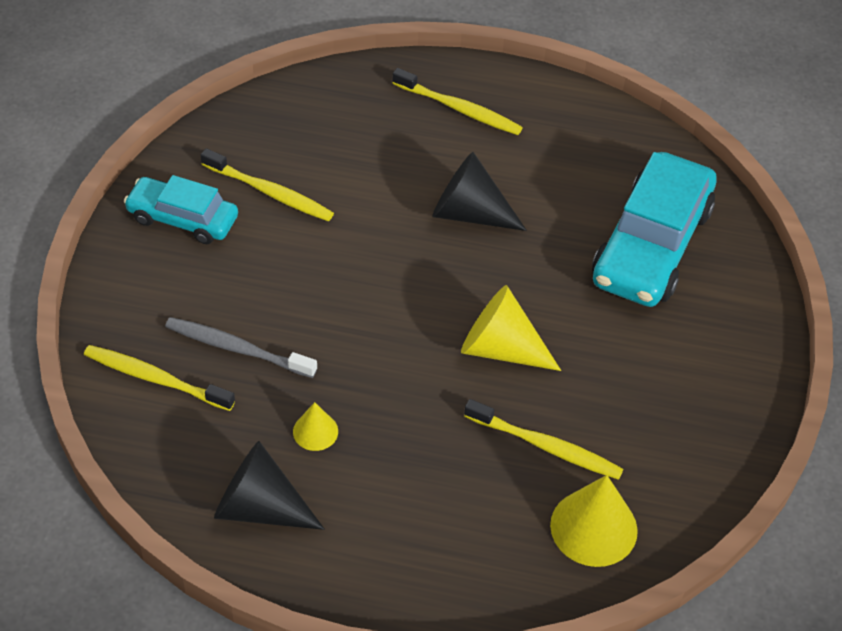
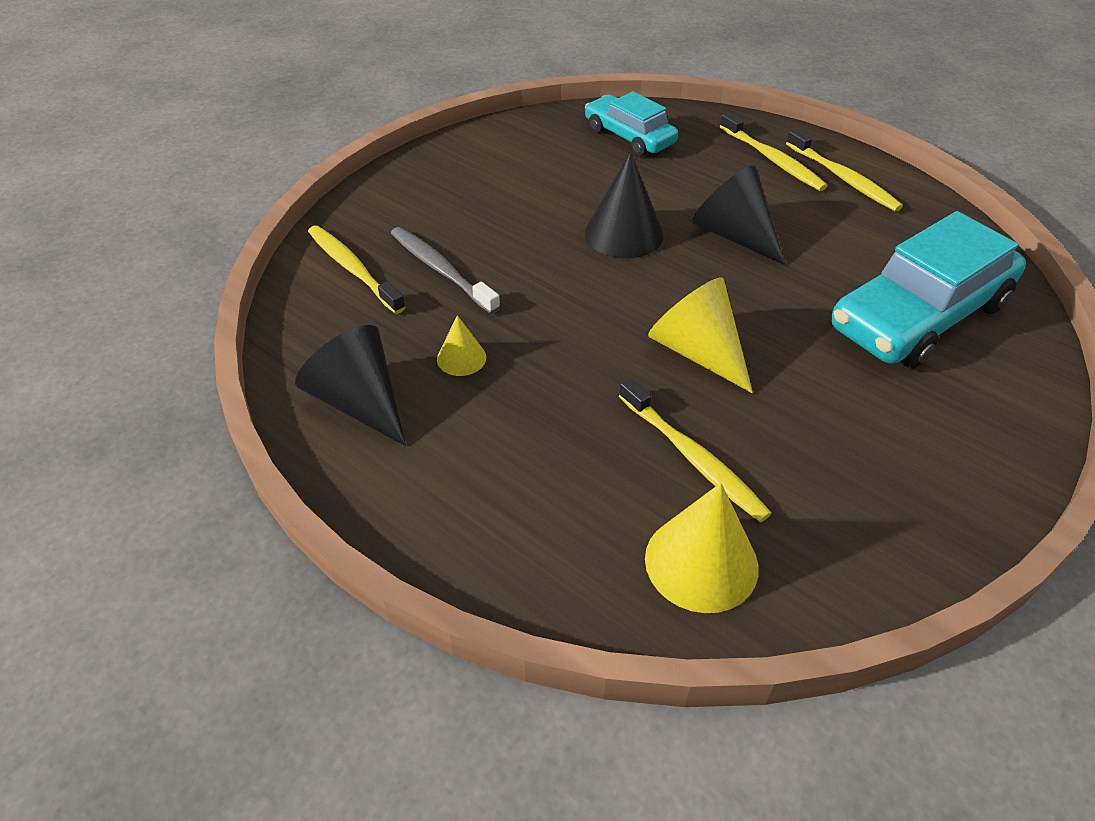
camera: 30 degrees right, 5 degrees down
turquoise car [124,175,238,244] -> turquoise car moved to [585,91,678,156]
yellow toothbrush [201,148,334,221] -> yellow toothbrush moved to [786,129,903,212]
none -> black cone [584,152,664,259]

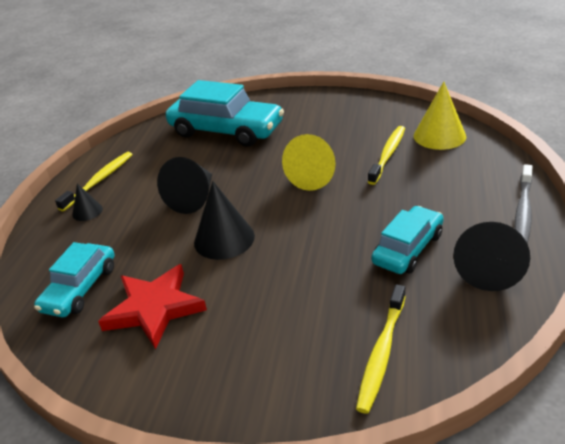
camera: 115 degrees left, 10 degrees down
grey toothbrush [391,227,500,314] -> grey toothbrush moved to [515,164,533,244]
yellow cone [437,315,486,376] -> turquoise car [372,206,444,274]
yellow toothbrush [720,112,828,191] -> black cone [73,183,103,221]
none -> red star [98,264,207,349]

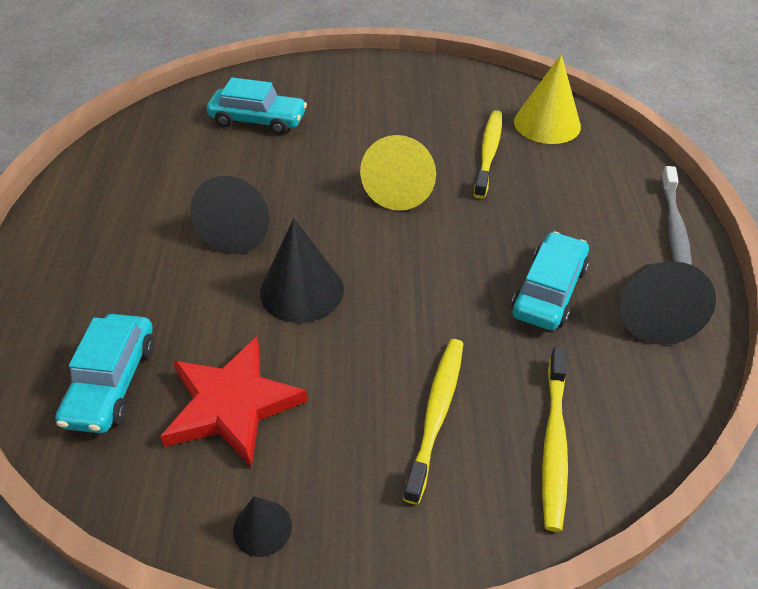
camera: 15 degrees left, 10 degrees up
yellow toothbrush [55,152,133,211] -> yellow toothbrush moved to [403,339,463,505]
black cone [73,183,103,221] -> black cone moved to [233,496,292,557]
turquoise car [166,80,284,147] -> turquoise car [207,78,307,135], size x0.59

